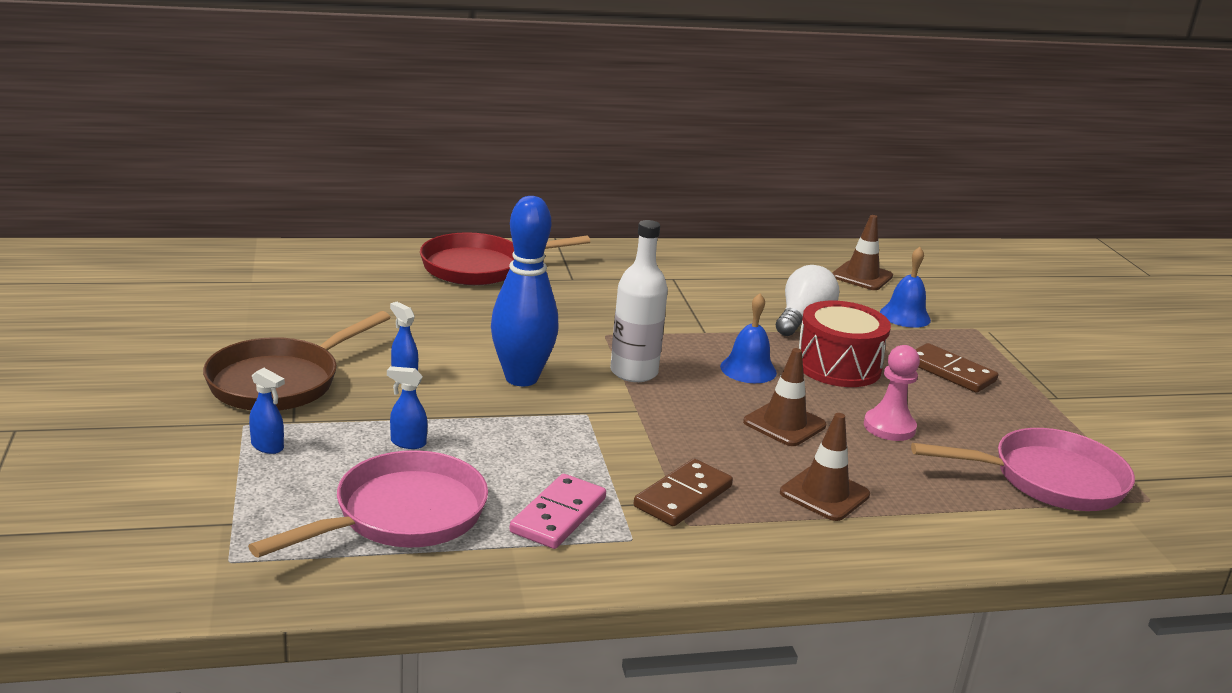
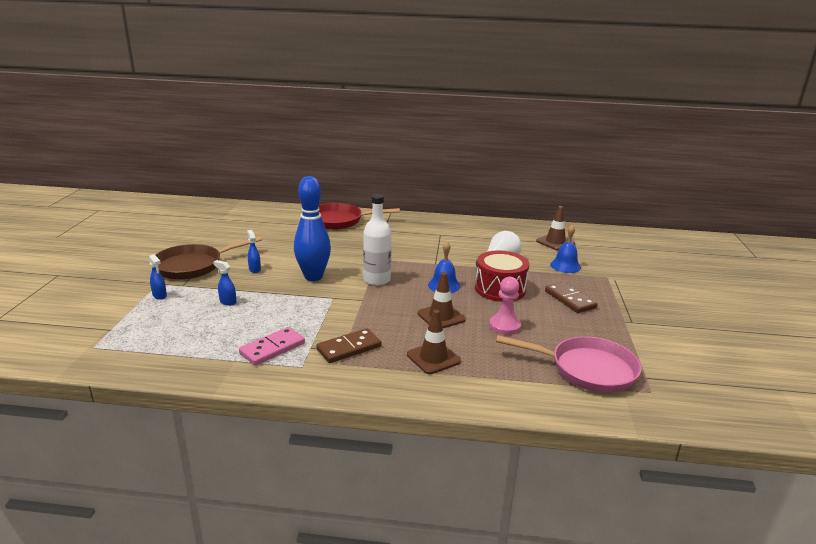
camera: 20 degrees right, 0 degrees up
pink pan [248,450,488,558] -> none

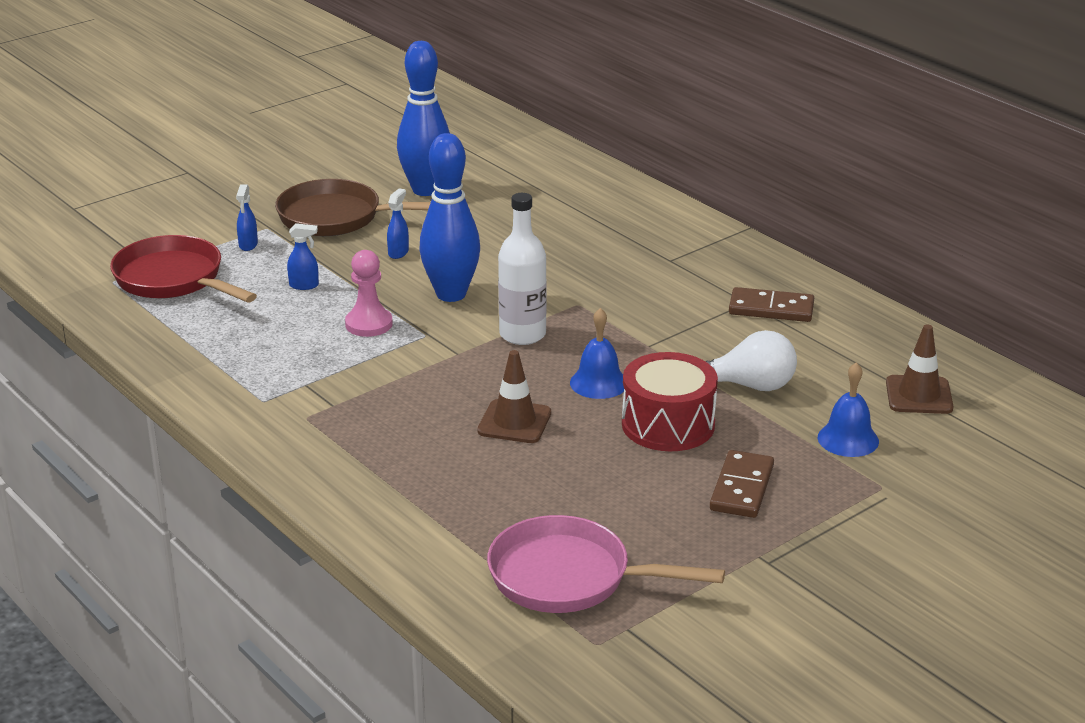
camera: 45 degrees right, 5 degrees up
blue spray bottle [213,260,236,306] -> blue spray bottle turned 105 degrees clockwise [287,223,319,290]
pink domino [239,327,305,365] -> none
brown domino [316,328,381,363] -> brown domino moved to [729,287,814,322]
red pan [319,203,400,230] -> red pan moved to [110,235,257,302]
brown traffic cone [407,310,461,374] -> none
pink pawn [489,277,521,335] -> pink pawn moved to [345,250,393,337]
pink pan [496,335,642,393] -> pink pan turned 135 degrees clockwise [487,515,725,613]
none -> blue bowling pin [397,41,450,196]

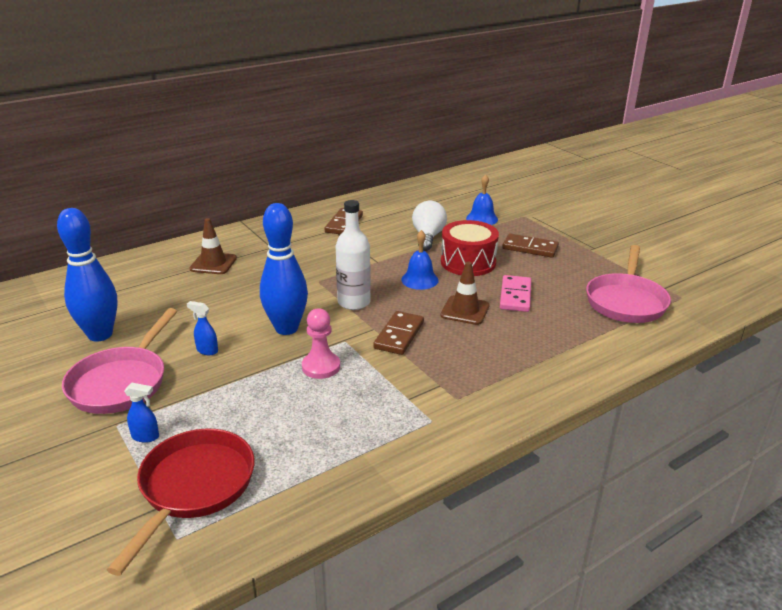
camera: 85 degrees left, 0 degrees up
red pan [110,235,257,302] -> red pan turned 150 degrees clockwise [107,429,255,576]
brown pan [275,179,431,236] -> pink pan [62,308,177,414]
blue spray bottle [287,223,319,290] -> none
brown traffic cone [886,324,954,414] -> brown traffic cone moved to [190,218,237,274]
none -> brown domino [373,311,424,355]
none -> pink domino [500,275,531,312]

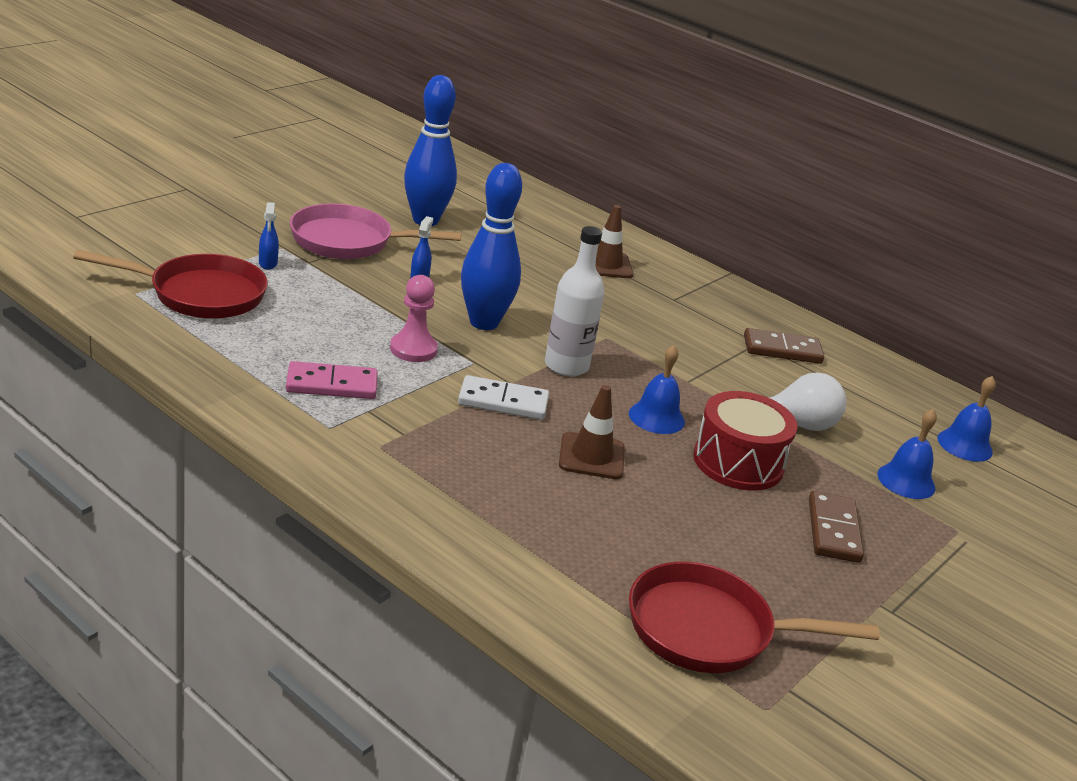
camera: 70 degrees right, 0 degrees up
brown domino [373,311,424,355] -> white domino [458,375,549,420]
pink domino [500,275,531,312] -> pink domino moved to [286,361,378,399]
pink pan [586,245,671,323] -> red pan [629,562,880,673]
none -> blue bell [938,376,996,462]

